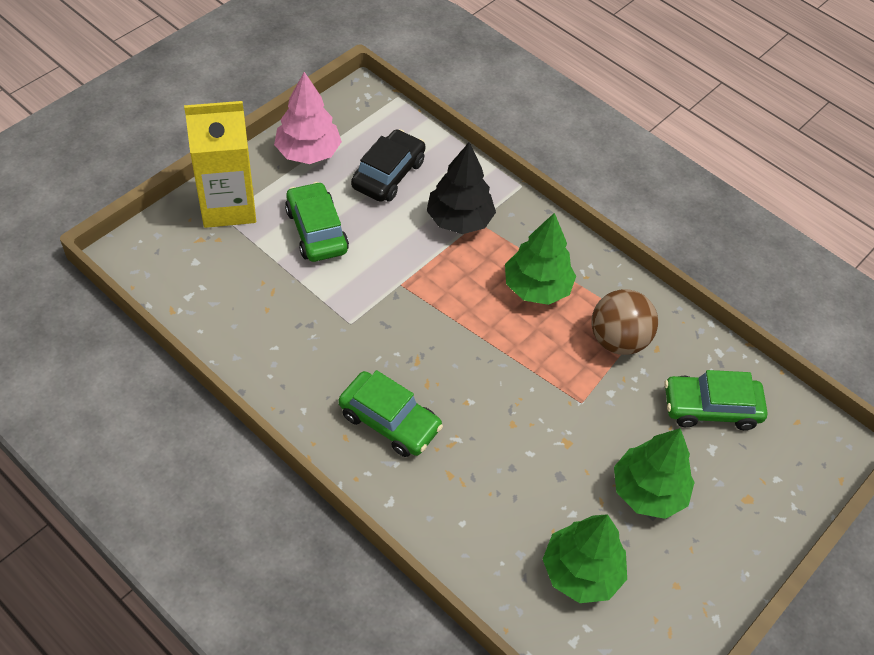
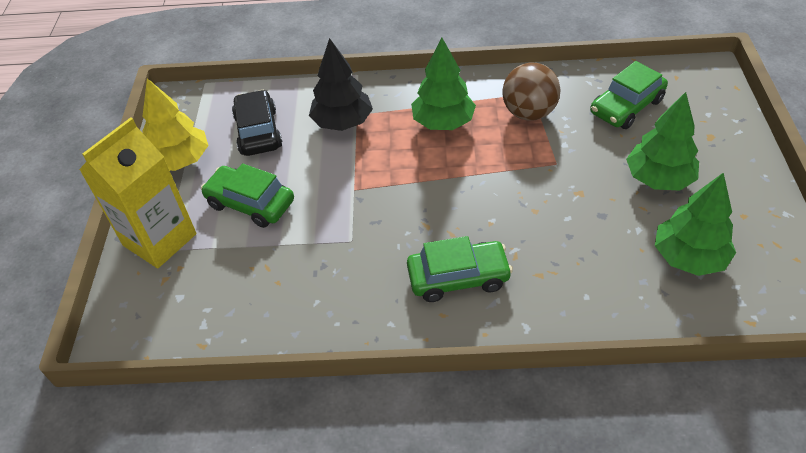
camera: 35 degrees left, 5 degrees down
pink tree [274,72,342,164] -> yellow tree [142,78,209,171]

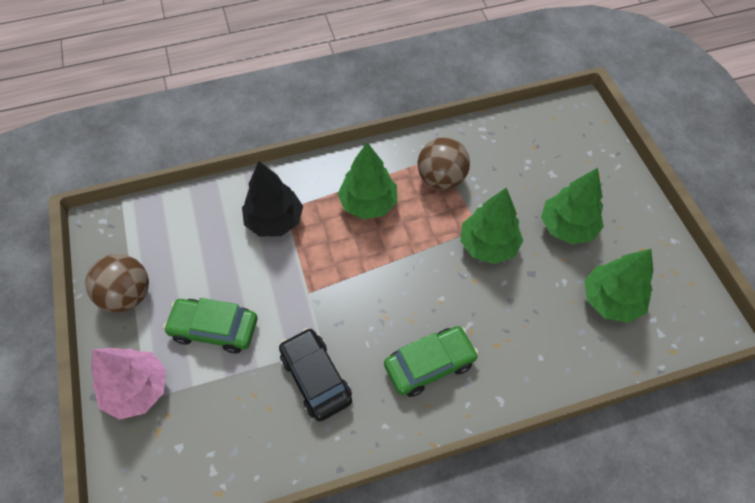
camera: 20 degrees left, 10 degrees up
yellow carton [79,117,197,269] -> pink tree [91,348,166,420]
yellow tree [142,78,209,171] -> brown ball [85,254,149,312]
black car [232,90,282,156] -> black car moved to [279,328,352,421]
green car [590,61,668,129] -> none
none -> green tree [460,188,523,264]

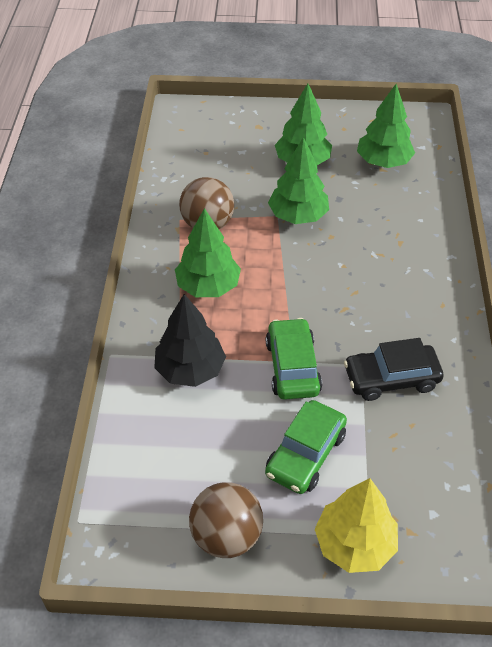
camera: 70 degrees left, 10 degrees down
pink tree [91,348,166,420] -> yellow tree [315,478,398,573]
green car [384,326,479,397] -> green car moved to [266,318,322,400]

